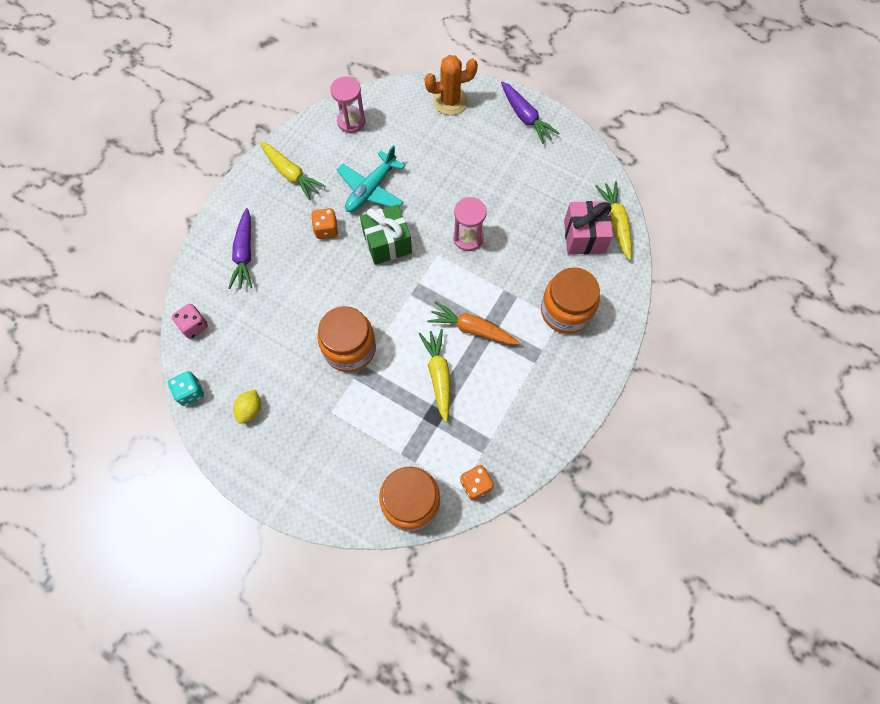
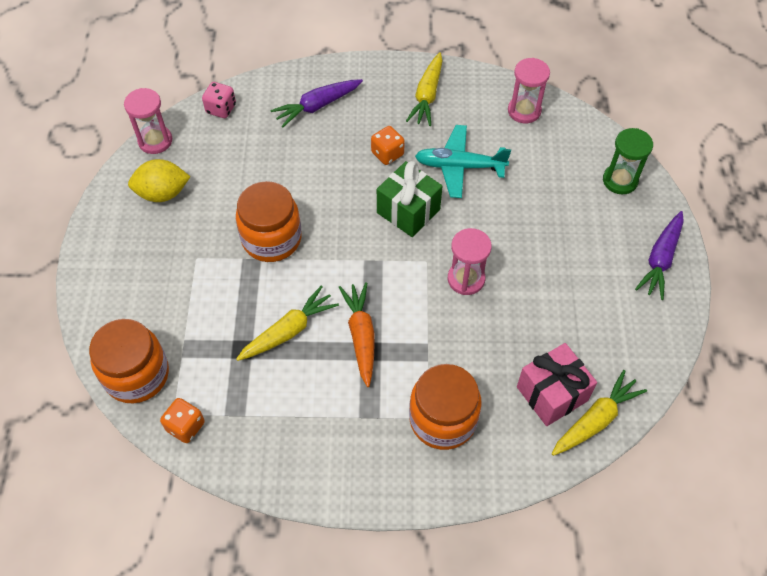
camera: 60 degrees right, 10 degrees down
turquoise dice [168,371,204,406] -> pink hourglass [124,88,172,154]
yellow lemon [233,389,261,424] -> yellow lemon [128,159,190,202], size x1.53
orange cactus [425,55,478,115] -> green hourglass [603,128,653,194]

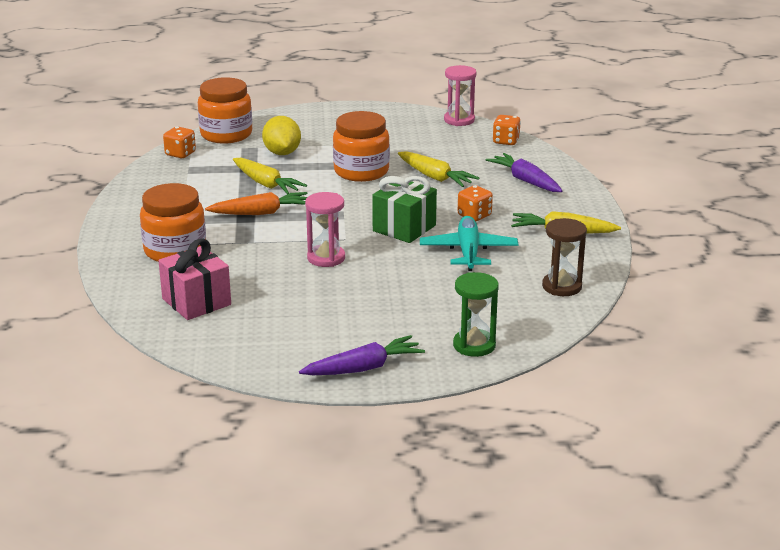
camera: 85 degrees right, 30 degrees down
yellow lemon [128,159,190,202] -> yellow lemon moved to [262,116,301,155]
pink dice [202,82,236,118] -> orange dice [493,115,521,145]
pink hourglass [508,58,550,123] -> brown hourglass [542,218,587,296]
yellow carrot [552,370,647,456] -> yellow carrot moved to [398,151,479,187]
purple carrot [635,211,684,300] -> purple carrot turned 135 degrees clockwise [299,335,425,375]

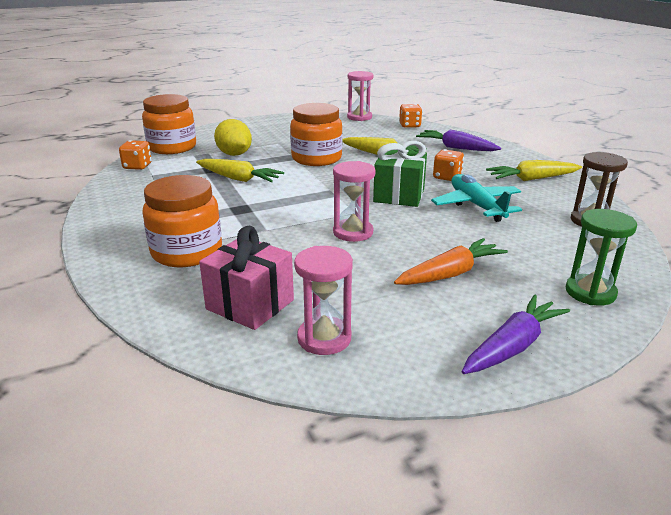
camera: 20 degrees left, 0 degrees up
orange carrot [205,192,307,215] -> orange carrot moved to [394,238,508,285]
none -> pink hourglass [294,246,353,355]

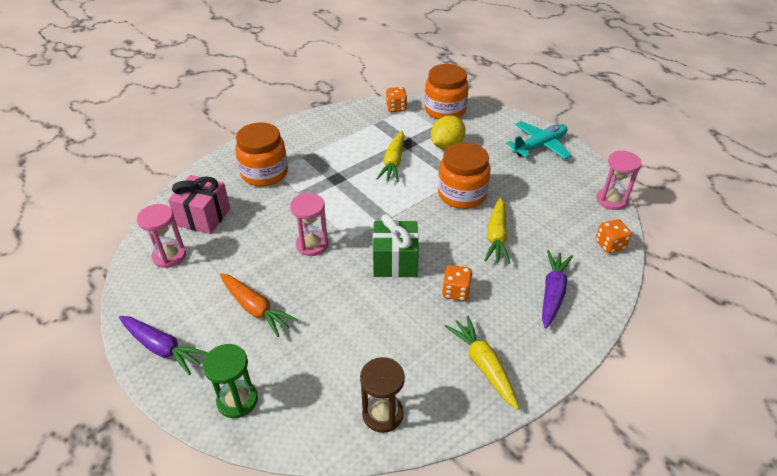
camera: 75 degrees right, 15 degrees up
turquoise plane [431,174,522,222] -> turquoise plane moved to [506,121,571,159]

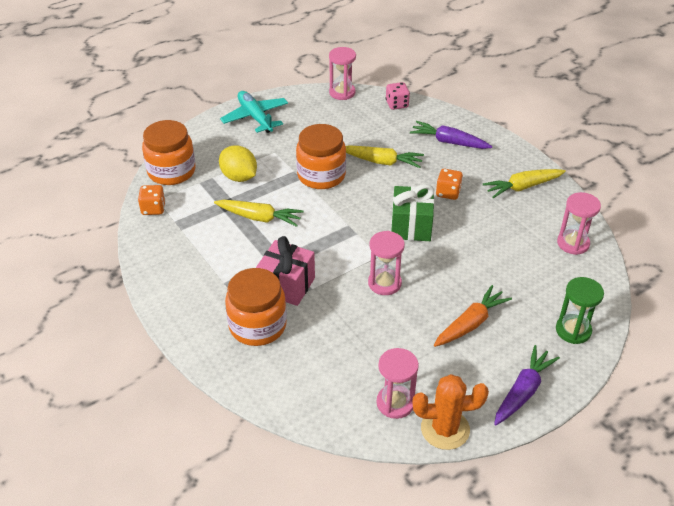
camera: 85 degrees left, 0 degrees up
pink gift [168,175,230,234] -> pink gift moved to [256,236,315,306]
brown hourglass [360,357,405,433] -> pink hourglass [557,192,601,255]
orange dice [596,219,632,253] -> pink dice [385,82,410,110]
none -> orange cactus [413,374,489,450]

